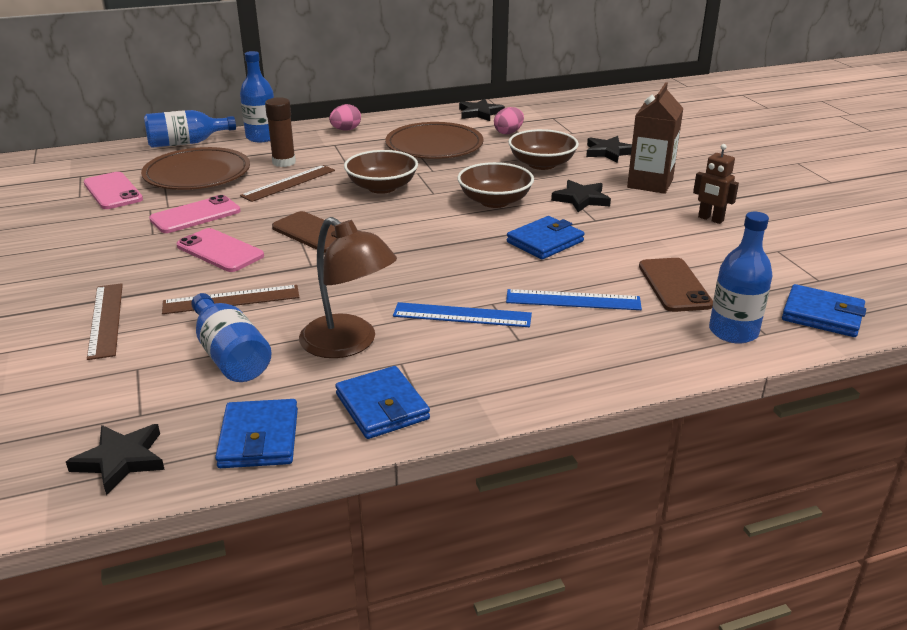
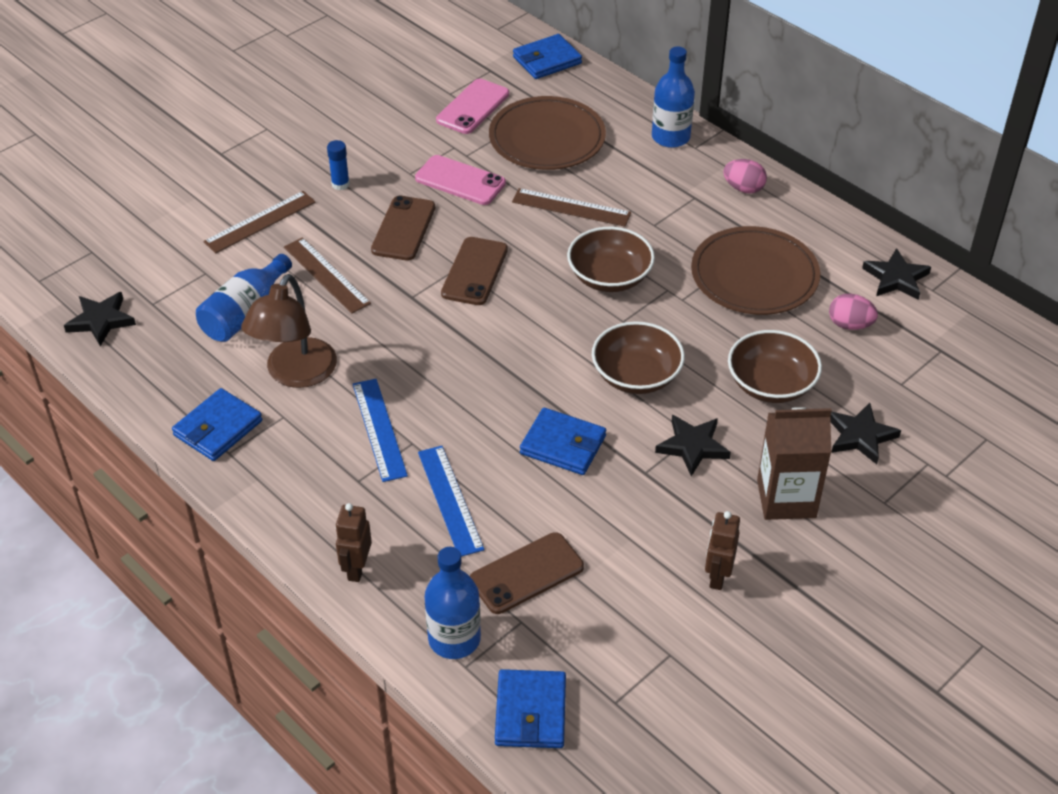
camera: 65 degrees right, 15 degrees up
blue bottle [144,110,236,148] -> none
pink phone [177,228,264,272] -> brown phone [371,196,435,260]
blue wallet [215,399,298,468] -> blue wallet moved to [513,34,582,79]
brown glue stick [265,97,296,167] -> none
none -> blue glue stick [327,140,350,190]
none -> brown robot [335,503,372,582]

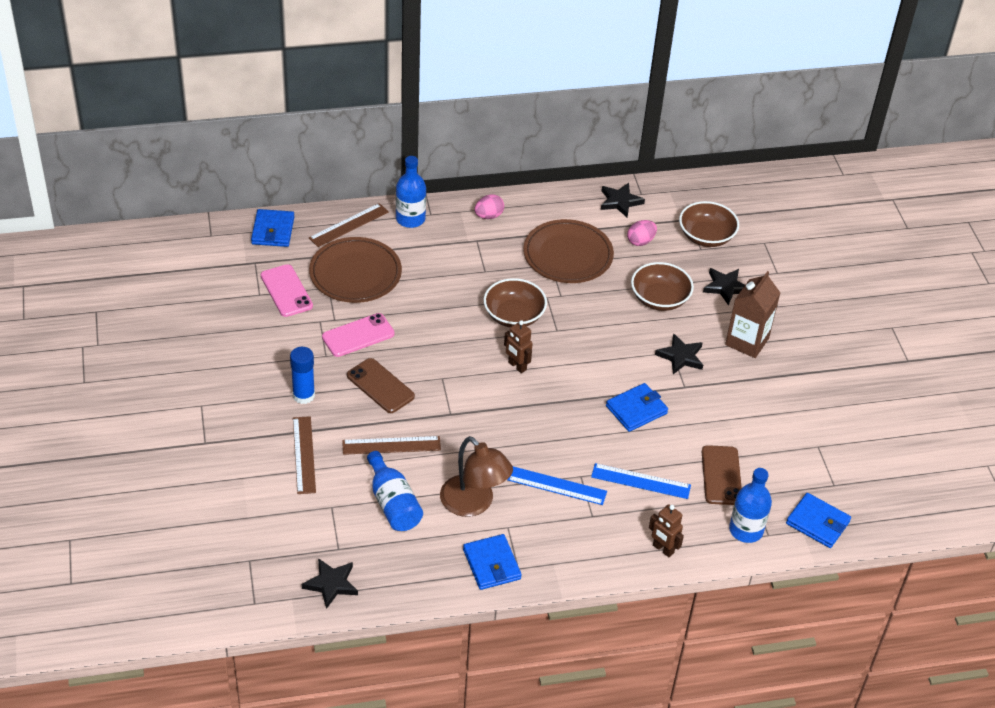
camera: 60 degrees left, 0 degrees up
blue glue stick [327,140,350,190] -> blue glue stick [290,347,315,404], size x1.52
brown phone [441,237,508,305] -> none
brown ruler [512,188,631,227] -> brown ruler moved to [309,203,389,247]
brown bowl [592,321,685,394] -> brown bowl moved to [679,201,739,247]
brown robot [705,511,740,590] -> brown robot moved to [504,320,533,373]

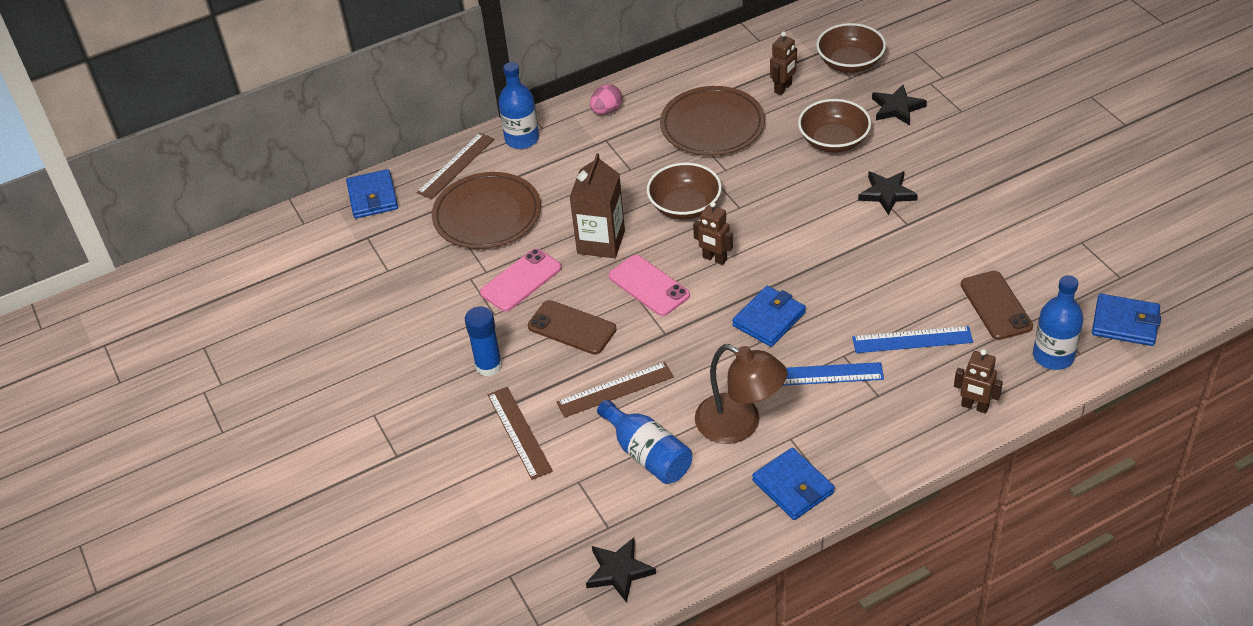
camera: 10 degrees left, 0 degrees up
pink phone [261,264,313,317] -> pink phone moved to [609,255,690,316]
black star [601,183,645,217] -> none
blue wallet [606,383,668,432] -> blue wallet moved to [732,286,806,347]
pink egg [627,220,657,246] -> brown robot [770,32,797,95]
brown carton [725,271,780,358] -> brown carton moved to [569,153,625,258]

